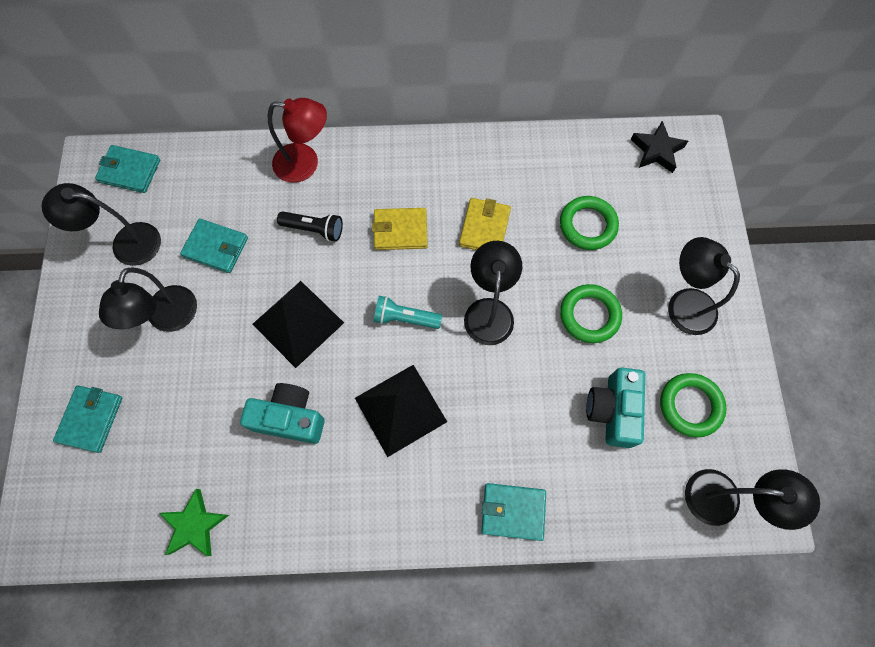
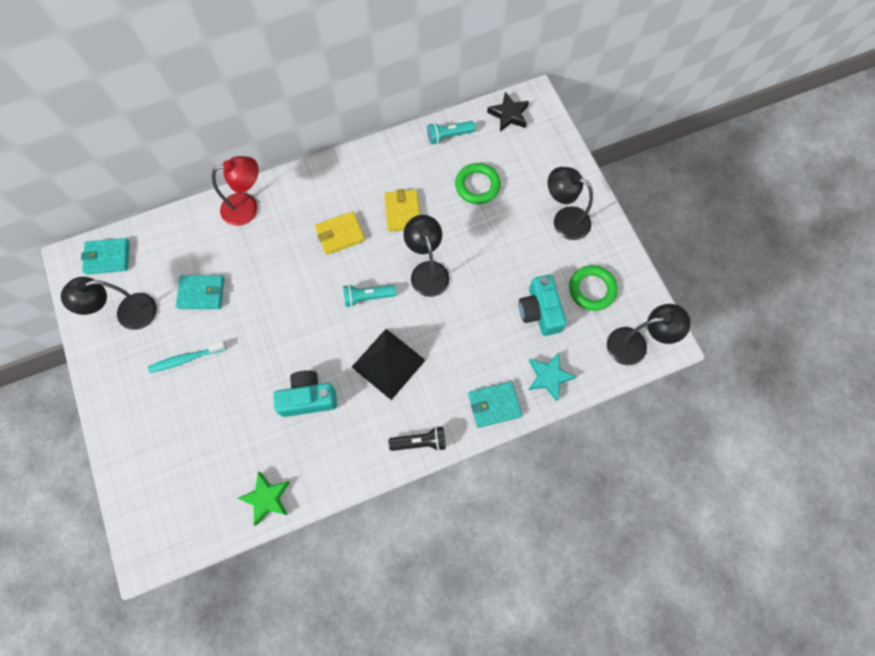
camera: 20 degrees left, 0 degrees up
turquoise wallet [53,386,122,453] -> none
black lamp [99,267,197,332] -> turquoise toothbrush [148,341,226,373]
black pyramid [252,281,344,368] -> none
black flashlight [277,211,343,242] -> black flashlight moved to [389,426,446,451]
green ring [560,284,622,343] -> none
none -> turquoise flashlight [427,121,476,144]
none -> turquoise star [528,352,576,402]

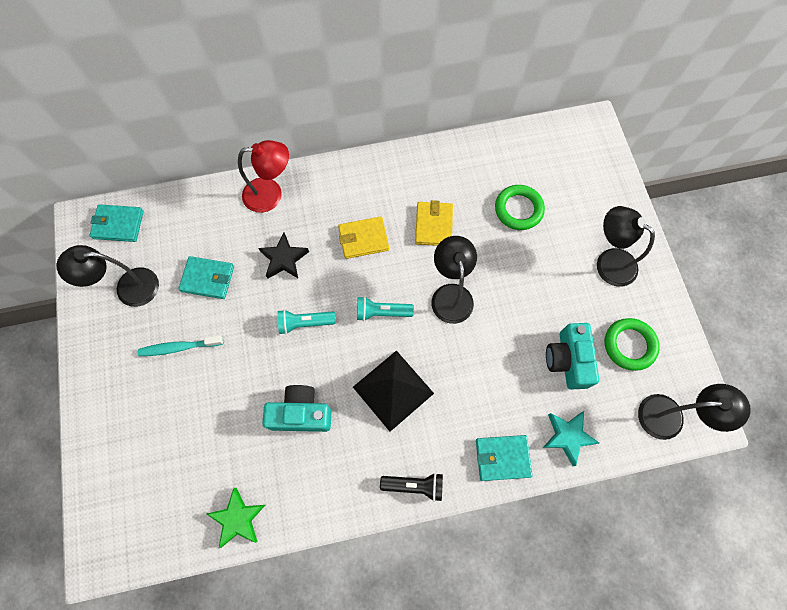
camera: 10 degrees right, 0 degrees up
turquoise flashlight [427,121,476,144] -> turquoise flashlight moved to [277,309,336,334]
black star [487,92,529,132] -> black star moved to [258,233,309,278]

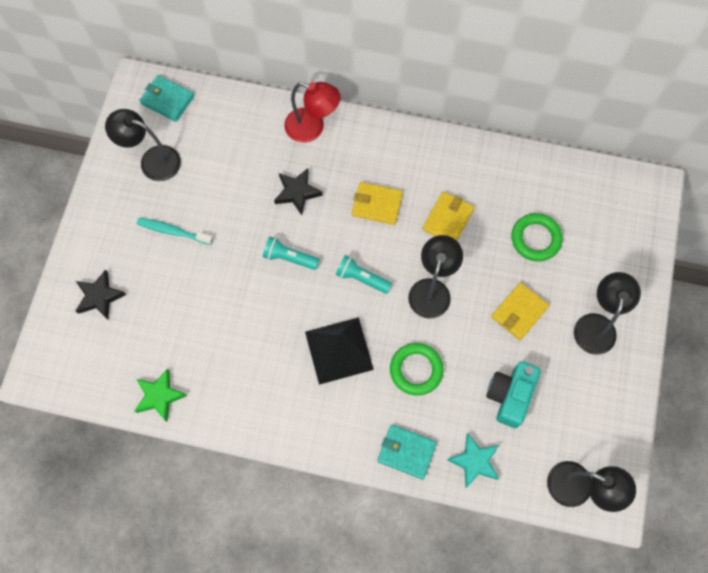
camera: 25 degrees right, 0 degrees up
turquoise wallet [178,256,234,299] -> none
turquoise camera [262,385,332,432] -> none
black flashlight [380,473,443,502] -> none
black lamp [597,206,655,287] -> black lamp turned 45 degrees clockwise [574,272,641,355]
green ring [605,318,660,371] -> green ring moved to [390,343,444,396]
none -> black star [76,270,126,320]
none -> yellow wallet [491,282,549,340]

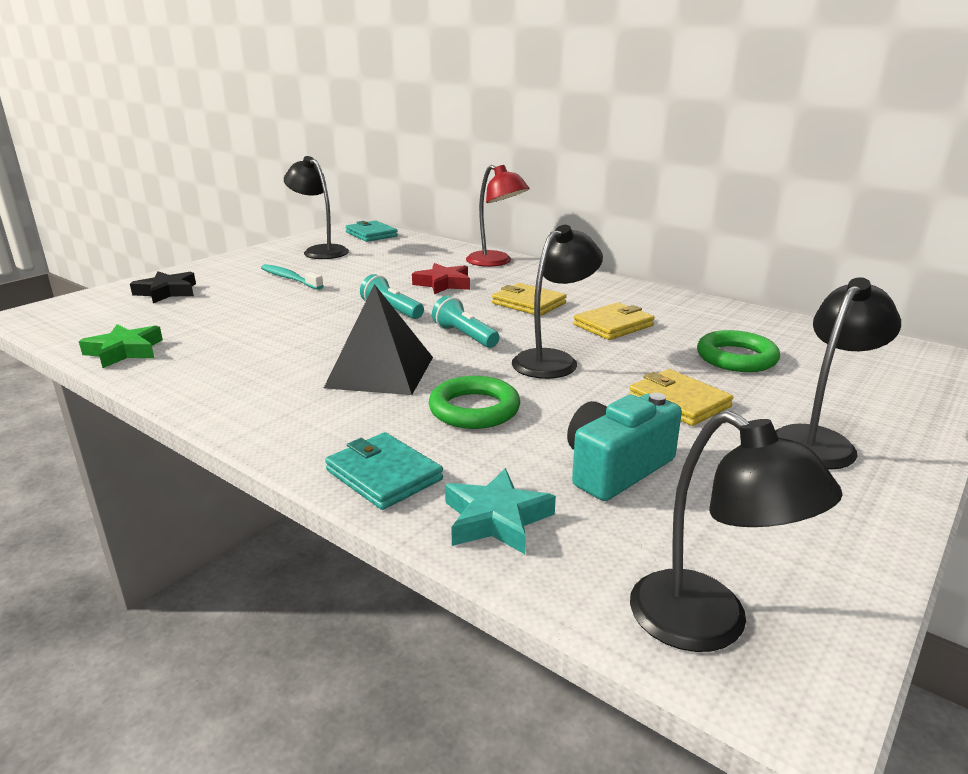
camera: 25 degrees right, 45 degrees down
black star [274,168,323,215] -> red star [412,263,470,294]
yellow wallet [491,282,549,340] -> yellow wallet turned 75 degrees clockwise [629,369,733,426]

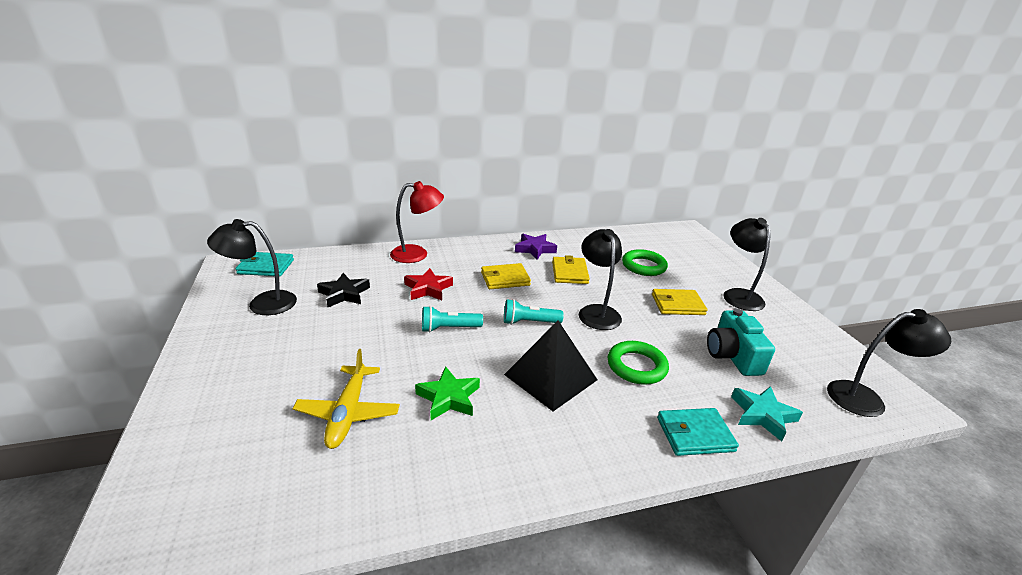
camera: 55 degrees left, 5 degrees up
green star [79,324,163,368] -> green star moved to [415,367,480,420]
black star [130,271,196,303] -> black star moved to [317,273,370,307]
turquoise toothbrush [261,264,324,290] -> none
none -> yellow plane [292,349,400,449]
none -> purple star [515,234,557,260]

